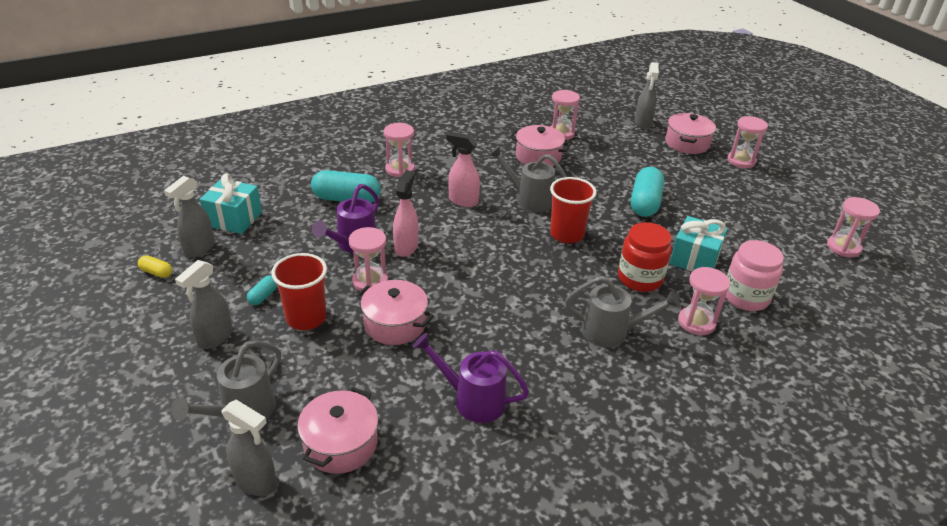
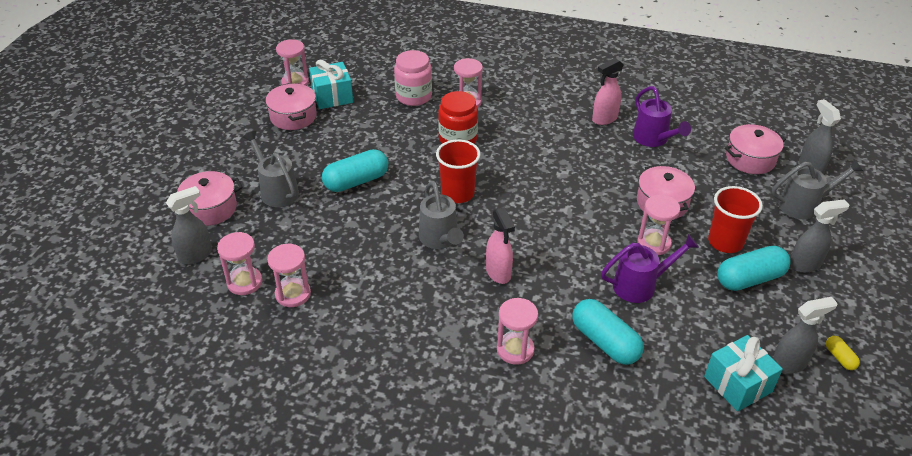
camera: 135 degrees left, 5 degrees up
turquoise capsule [247,275,277,305] -> turquoise capsule [717,246,791,291], size x2.11
pink spray bottle [393,170,418,257] -> pink spray bottle moved to [592,58,624,125]
pink pot [510,125,571,166] -> pink pot moved to [265,83,317,130]
grey watering can [565,276,681,348] -> grey watering can moved to [243,131,299,207]
turquoise gift [670,216,728,271] -> turquoise gift moved to [309,59,353,109]
pink hourglass [728,116,768,168] -> pink hourglass moved to [217,232,262,295]

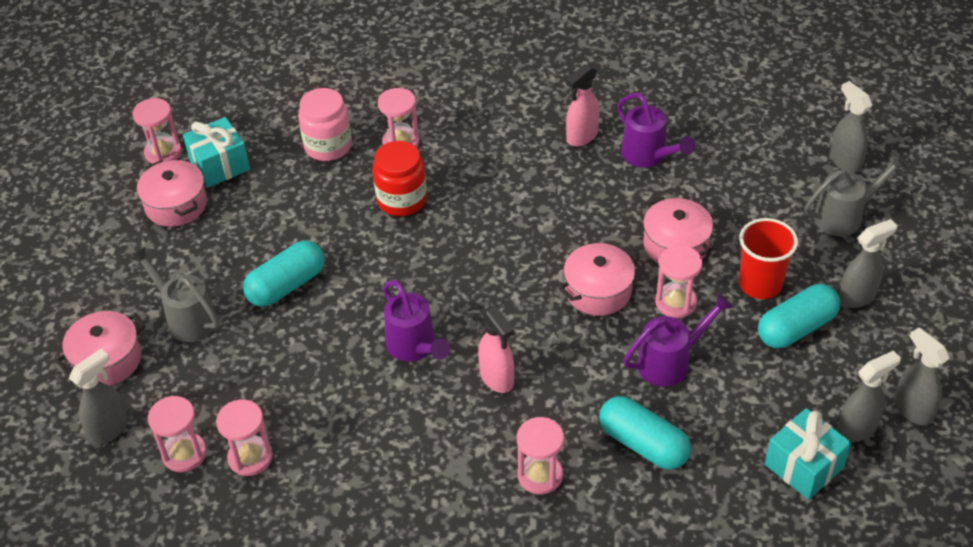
camera: 10 degrees left, 5 degrees up
grey watering can [419,181,464,249] -> purple watering can [383,280,450,361]
red cup [436,139,481,203] -> none
pink pot [725,124,786,174] -> pink pot moved to [559,243,639,316]
yellow capsule [826,336,860,370] -> grey spray bottle [894,327,950,426]

